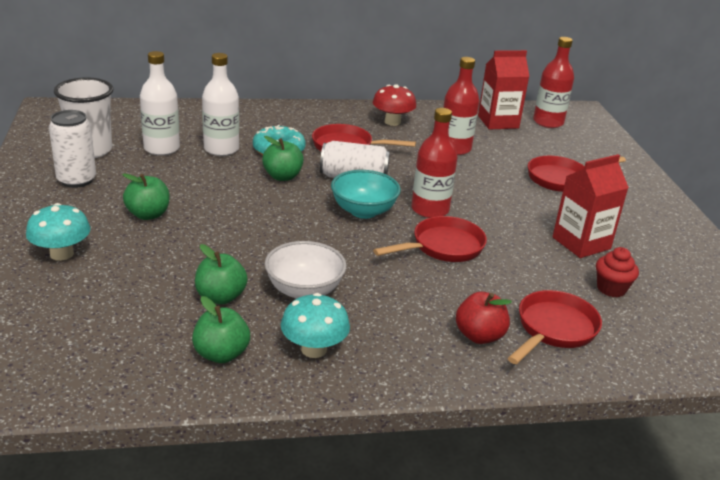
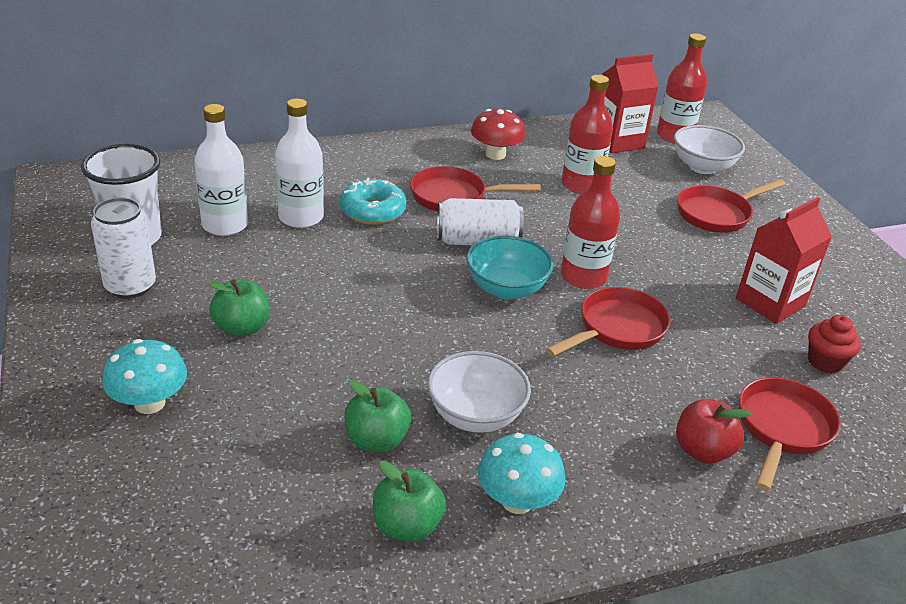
camera: 10 degrees left, 5 degrees up
green apple [262,136,304,181] -> none
none -> white bowl [674,125,745,174]

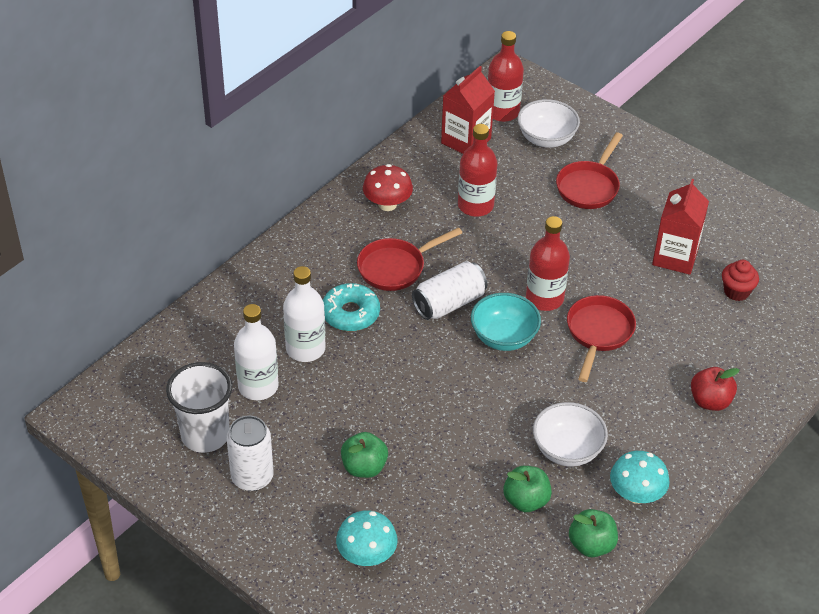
camera: 30 degrees left, 10 degrees up
red pan [739,377,841,491] -> none

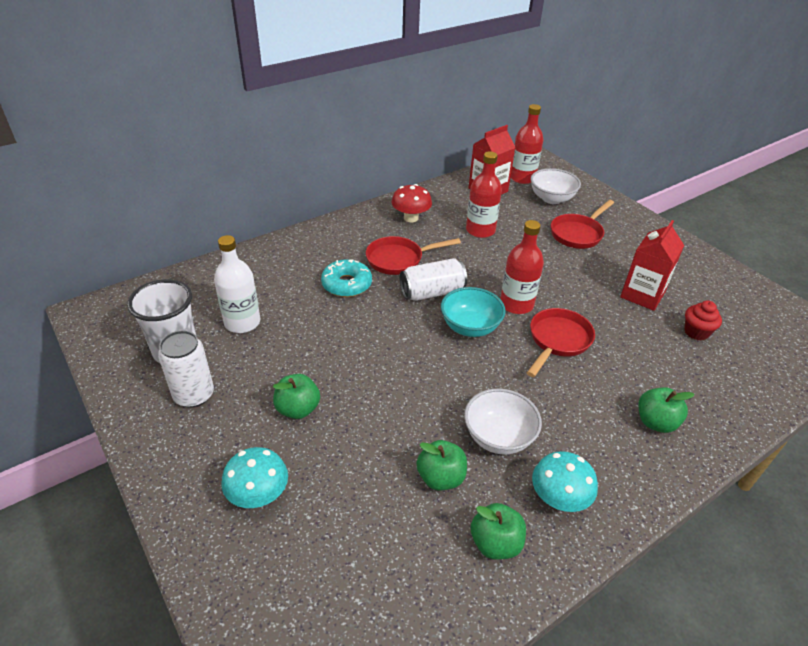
camera: 15 degrees right, 5 degrees down
white bottle [283,266,326,362] -> none
red apple [691,367,740,411] -> green apple [638,387,695,433]

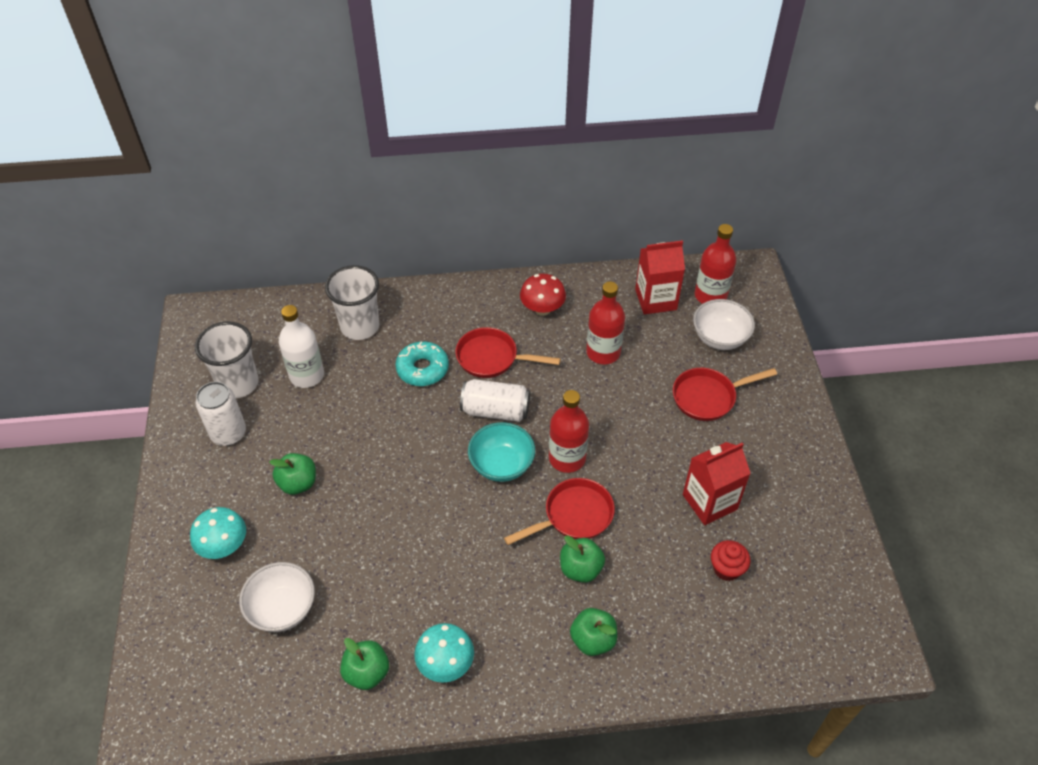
camera: 30 degrees right, 10 degrees up
green apple [416,440,467,491] -> green apple moved to [560,535,605,583]
white bowl [464,389,542,455] -> white bowl moved to [239,562,315,632]
none -> white cup [325,265,379,340]

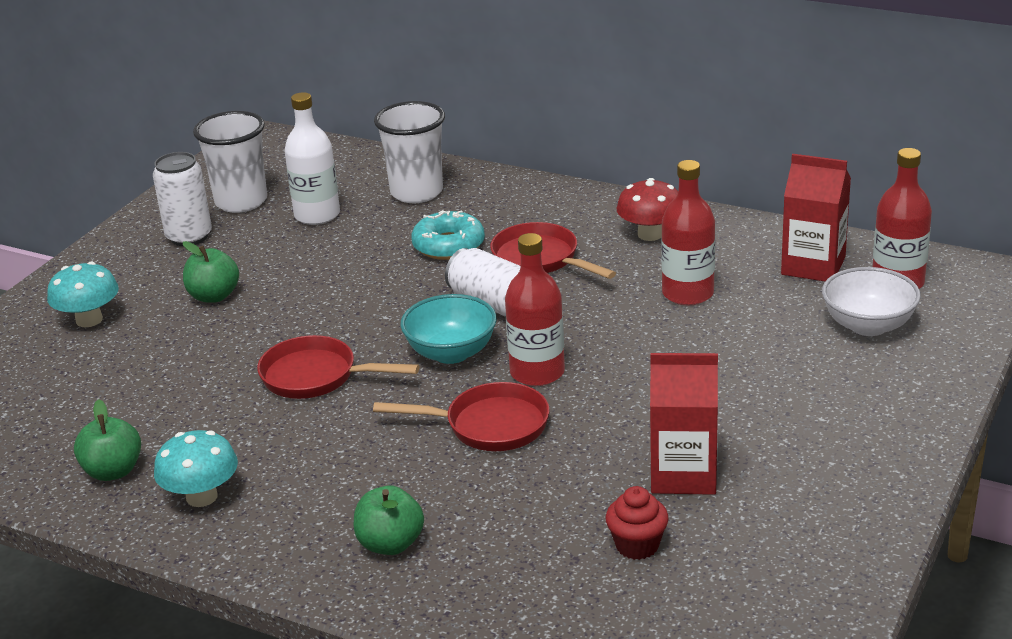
camera: 35 degrees right, 20 degrees down
white bowl [239,562,315,632] -> none
green apple [560,535,605,583] -> none
red pan [673,368,777,421] -> red pan moved to [257,335,419,399]

